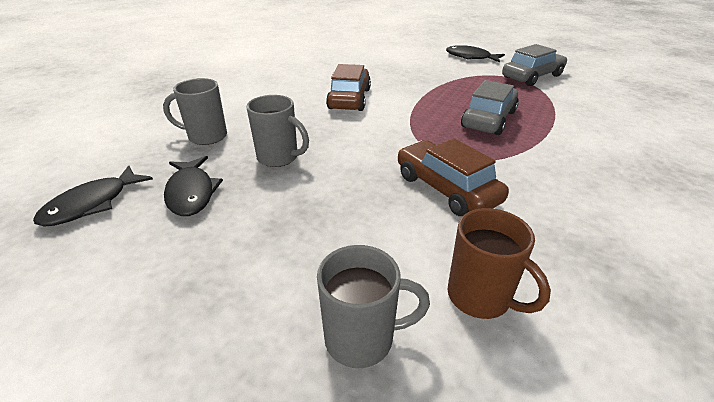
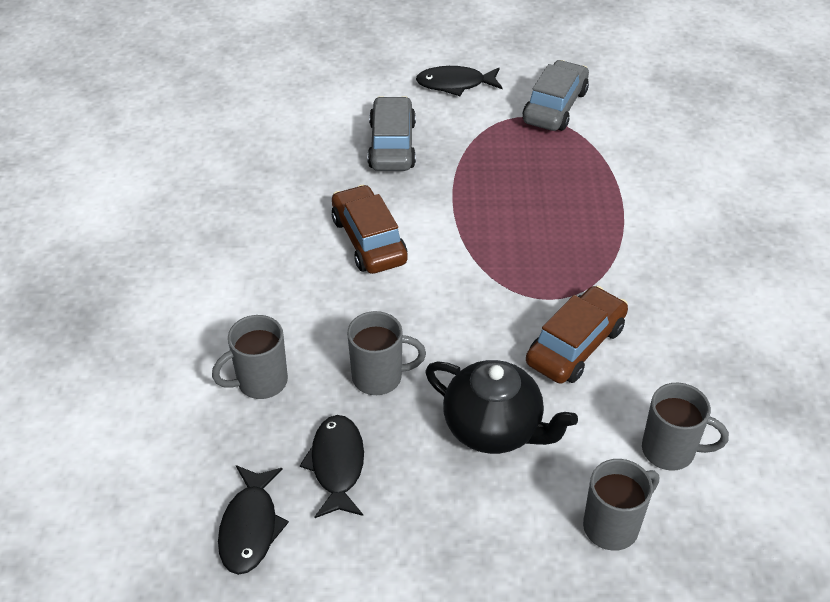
camera: 30 degrees left, 10 degrees up
black fish [164,156,223,216] -> black fish turned 135 degrees counterclockwise [300,415,364,518]
brown car [398,138,509,216] -> brown car turned 105 degrees clockwise [526,286,628,384]
brown mug [447,208,551,319] -> grey mug [642,383,729,471]
grey car [461,80,519,135] -> grey car moved to [367,96,416,171]
none -> black teapot [425,360,578,454]

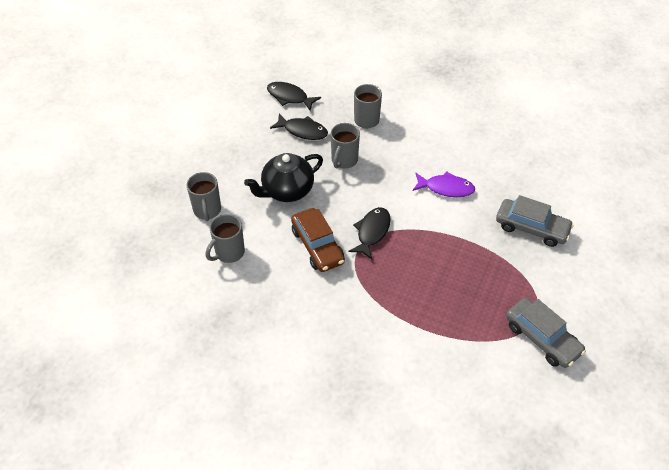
camera: 115 degrees right, 5 degrees up
brown car [332,185,408,274] -> purple fish [413,171,475,197]
black fish [416,66,503,96] -> black fish moved to [348,207,391,260]

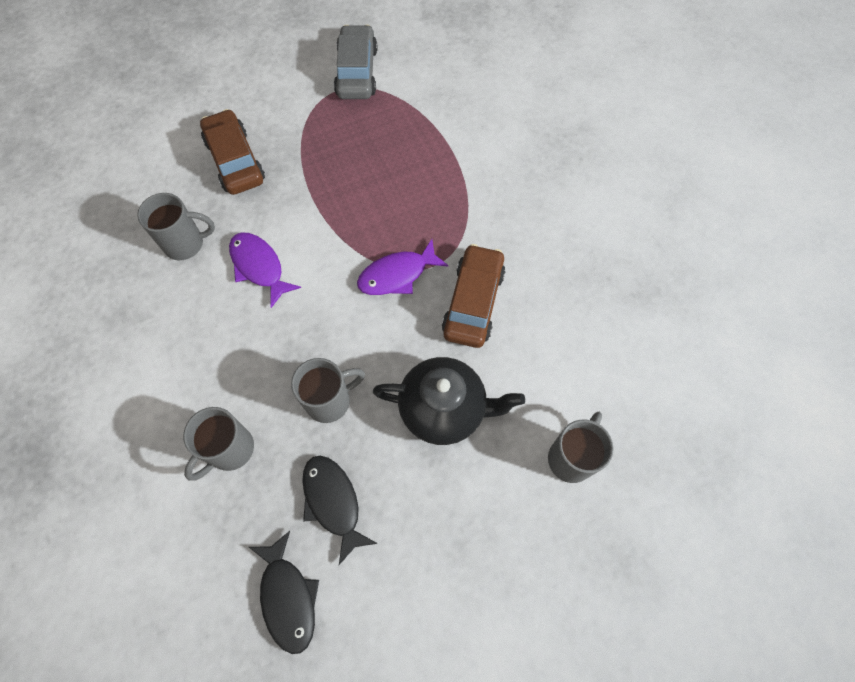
camera: 140 degrees left, 15 degrees up
grey mug [206,214,245,263] -> grey mug moved to [137,193,215,260]
black fish [348,207,391,260] -> purple fish [357,239,449,295]
grey car [496,195,574,247] -> brown car [200,109,265,195]

